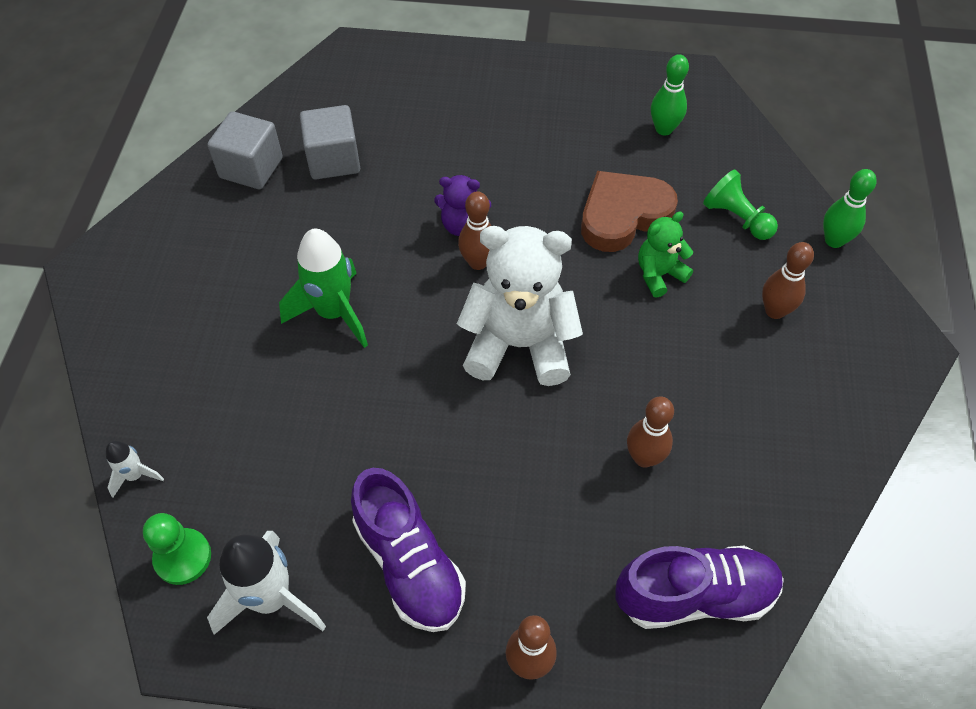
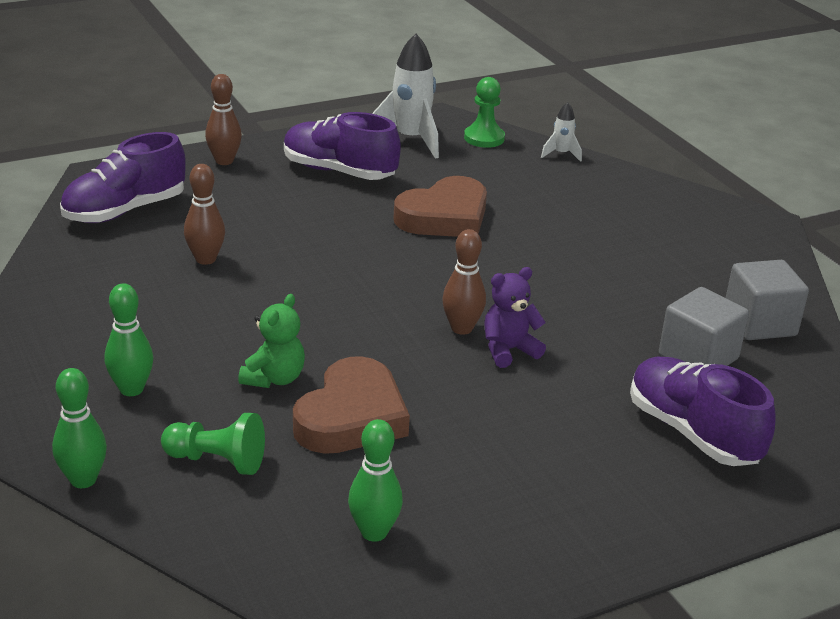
camera: 145 degrees right, 25 degrees down
green rocket [279,228,368,348] -> none
white teddy bear [457,226,583,386] -> none
brown bowling pin [762,242,814,319] -> green bowling pin [105,283,153,396]
none -> brown heart [394,176,487,237]
none -> purple shoe [630,356,776,466]

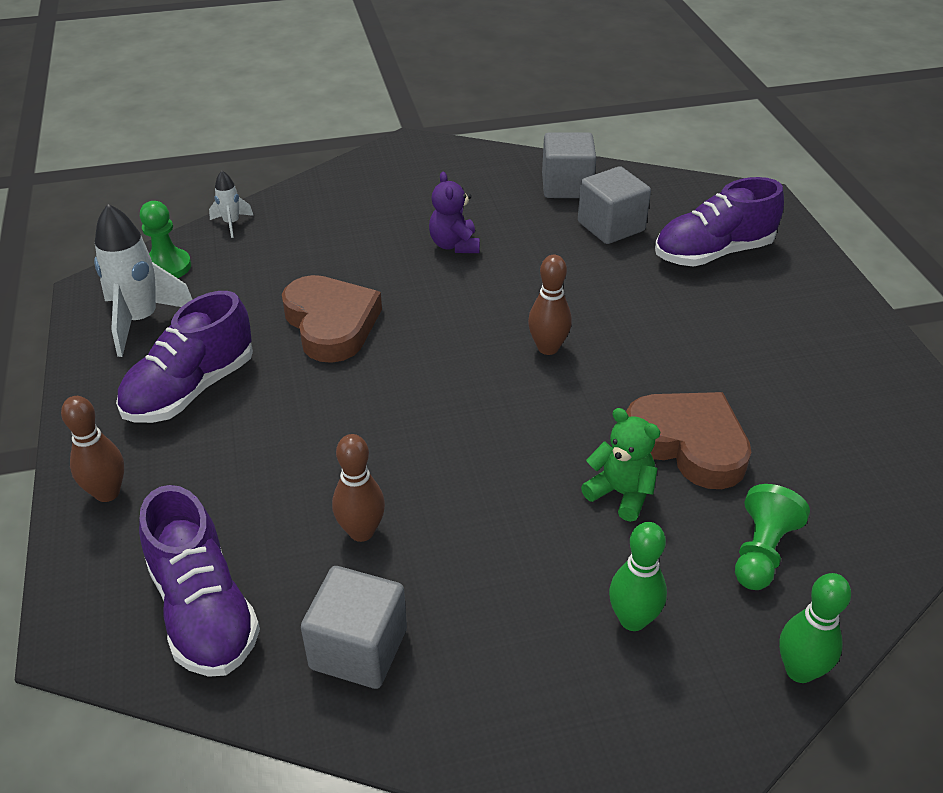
camera: 75 degrees left, 10 degrees up
green bowling pin [348,419,403,542] -> none
purple teddy bear [485,267,546,368] -> purple teddy bear moved to [429,172,480,253]
none -> grey cube [301,566,407,689]

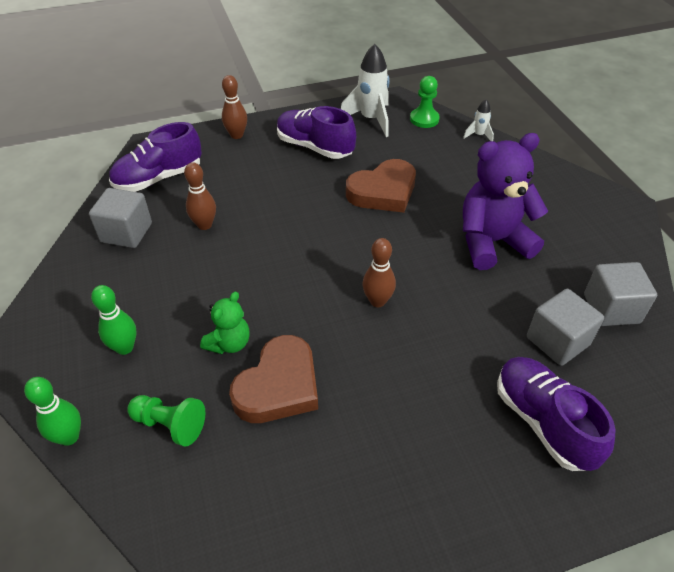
camera: 85 degrees right, 5 degrees up
purple teddy bear [429,172,480,253] -> purple teddy bear [463,133,548,270], size x1.95

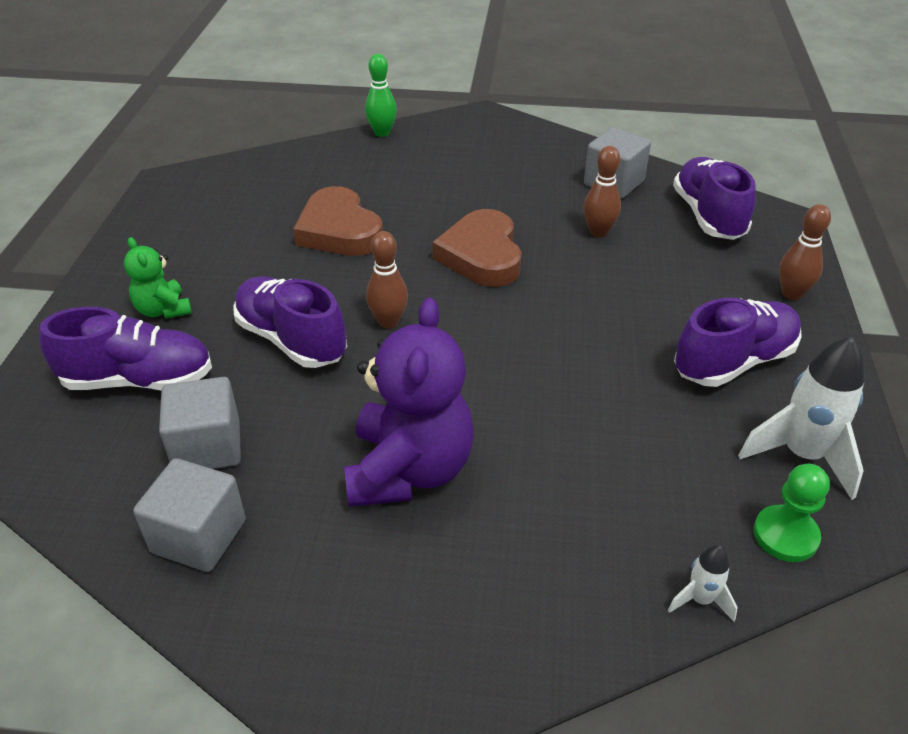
camera: 115 degrees right, 5 degrees down
green bowling pin [91,285,136,355] -> none
green pawn [127,395,205,447] -> none
green teddy bear [200,291,250,354] -> green teddy bear moved to [124,237,192,319]
brown heart [346,159,416,213] -> brown heart moved to [433,209,521,287]
none -> purple shoe [233,276,347,368]

